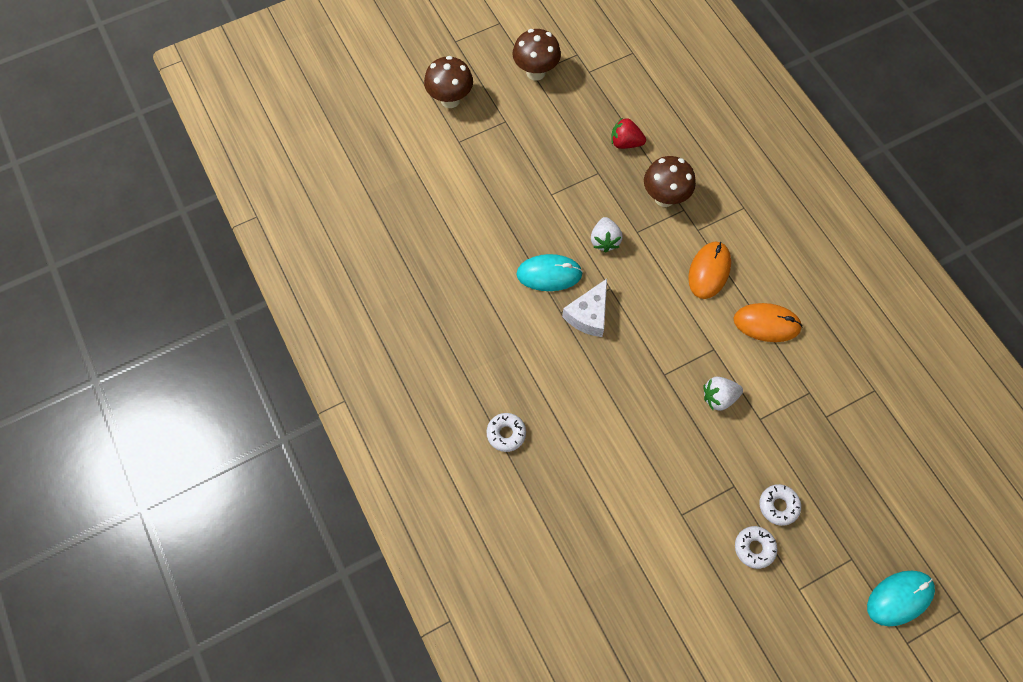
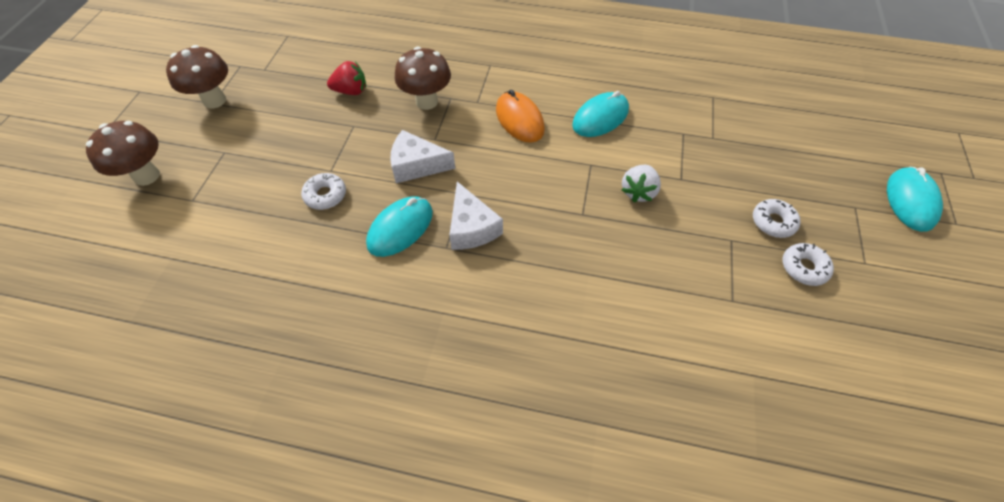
camera: 50 degrees left, 10 degrees down
white donut [486,413,526,452] -> white donut moved to [301,173,346,210]
white strawberry [591,217,623,252] -> white cheese [390,130,455,183]
red strawberry [611,117,646,149] -> red strawberry turned 150 degrees counterclockwise [327,61,366,95]
orange mouse [734,303,803,342] -> turquoise mouse [572,91,629,137]

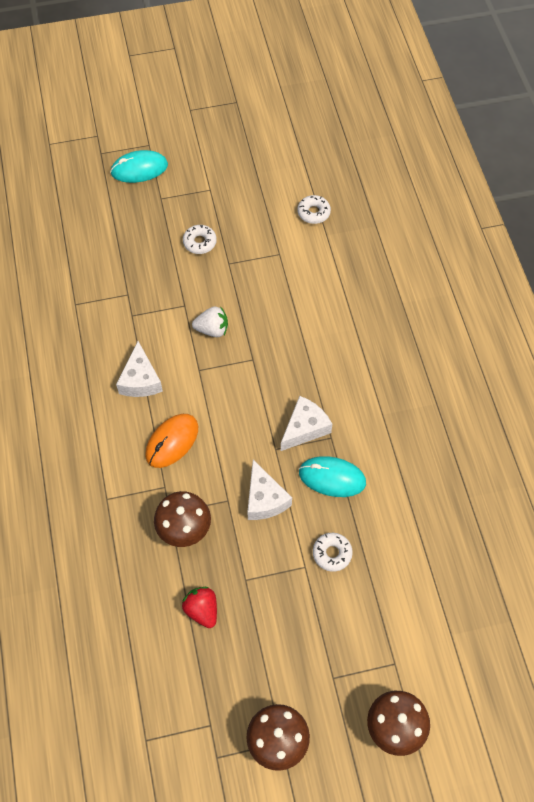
camera: 115 degrees left, 5 degrees up
turquoise mouse [572,91,629,137] -> white cheese [116,341,163,397]
white donut [782,243,834,286] -> white donut moved to [298,195,331,224]

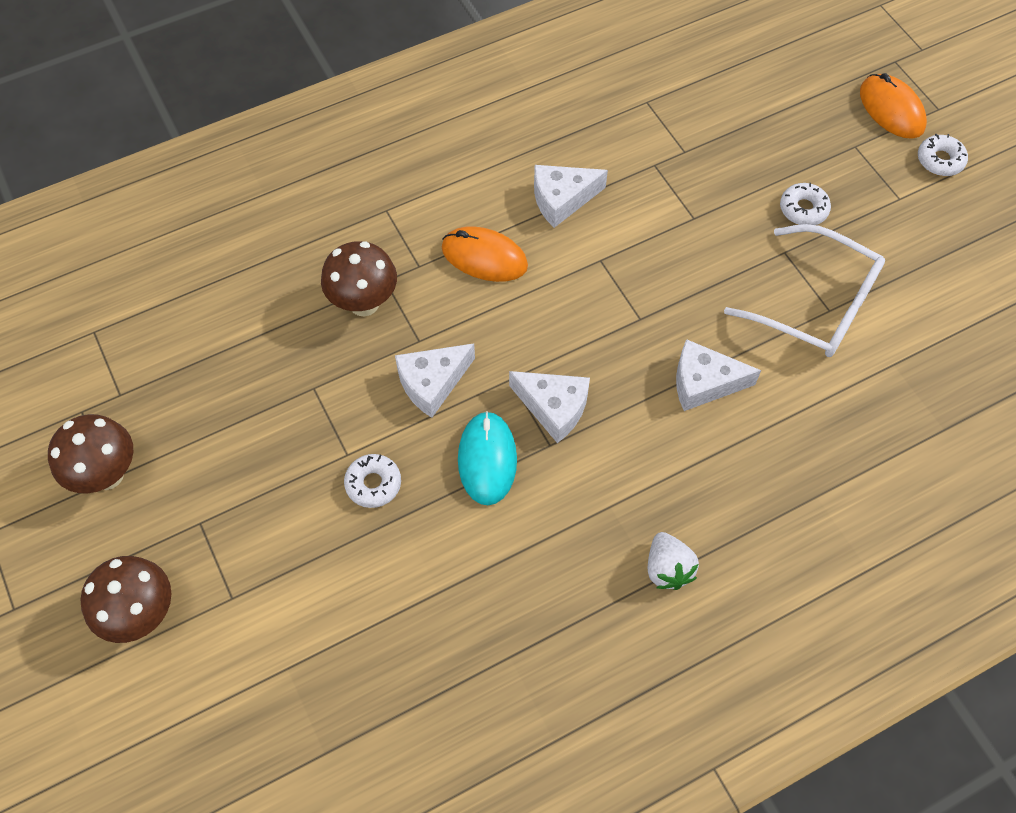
camera: 75 degrees right, 0 degrees up
turquoise mouse [110,150,168,183] -> orange mouse [860,73,927,139]
red strawberry [182,587,217,628] -> none
white strawberry [192,306,228,337] -> white strawberry moved to [648,532,699,590]
white donut [298,195,331,224] -> white donut moved to [918,134,968,176]
none -> white cheese [676,339,761,411]
none -> white glasses [724,224,885,357]

